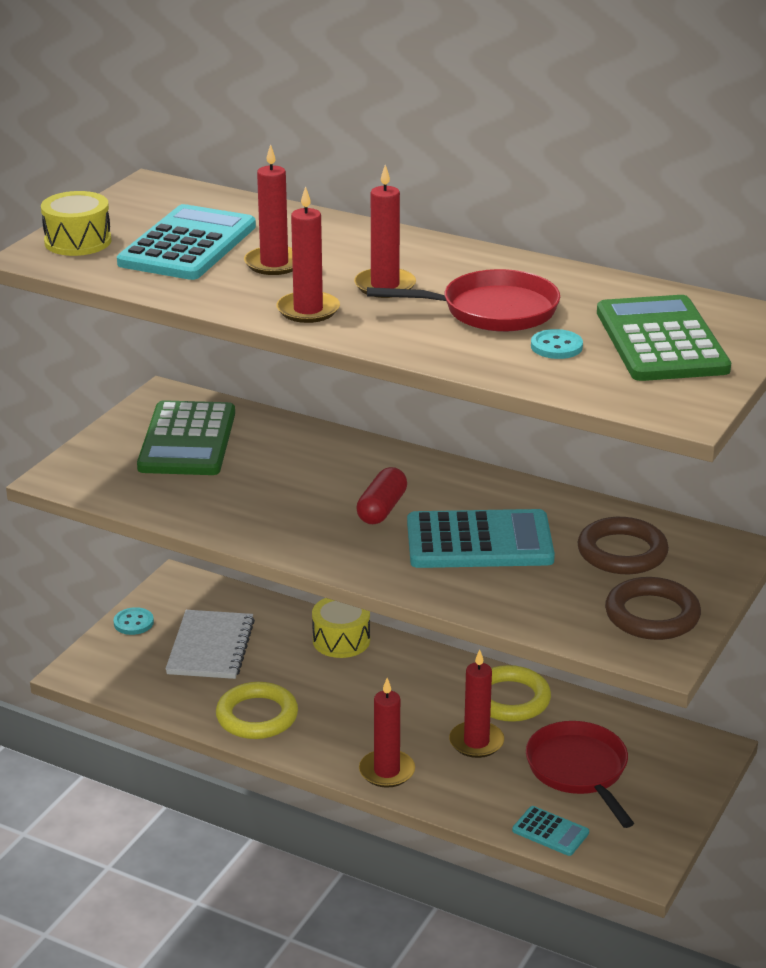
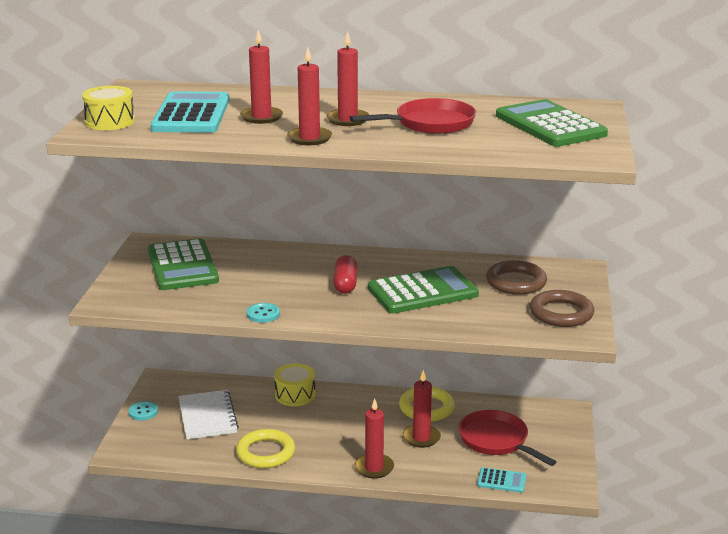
camera: 20 degrees left, 5 degrees down
turquoise calculator [407,509,555,568] -> green calculator [368,266,479,314]
turquoise button [531,329,583,359] -> turquoise button moved to [247,303,280,323]

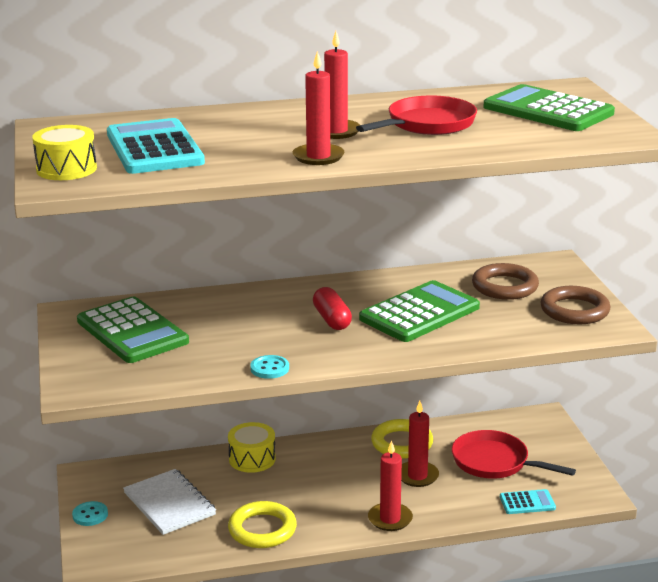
camera: 20 degrees left, 0 degrees up
red candle [240,30,283,124] -> none

